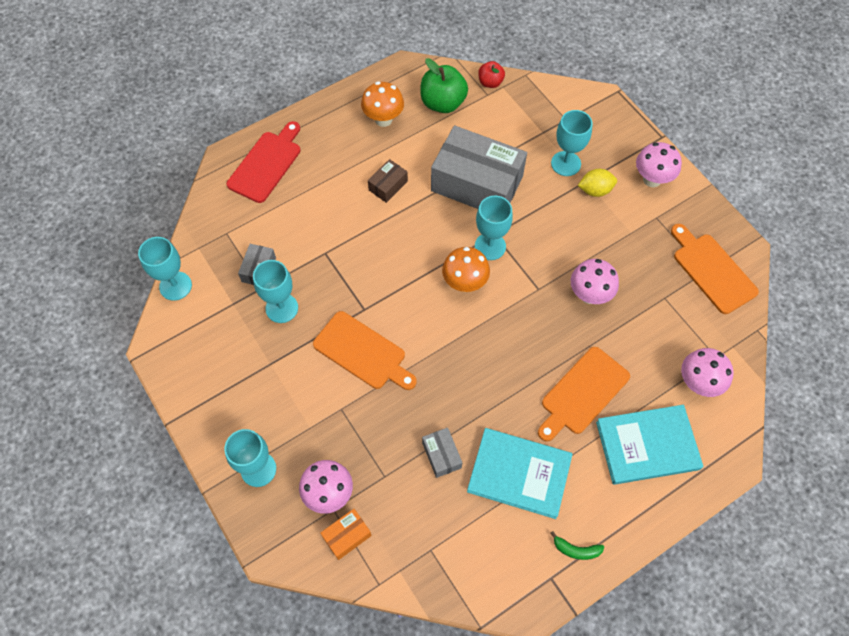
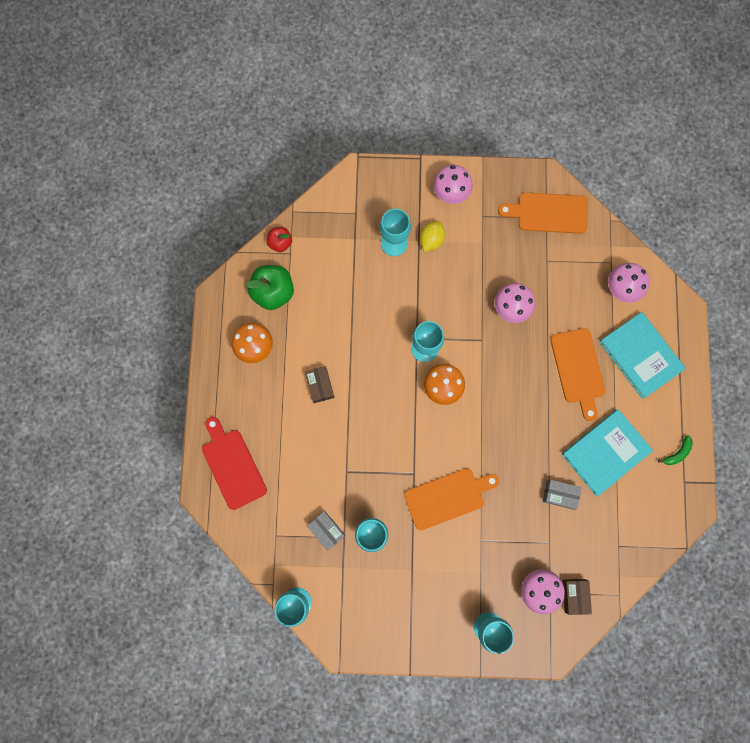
camera: 55 degrees left, 15 degrees up
orange box [321,509,372,560] -> brown box [563,579,592,615]
grey box [431,125,527,209] -> none
turquoise book [596,405,704,485] -> turquoise book turned 60 degrees counterclockwise [599,312,686,399]

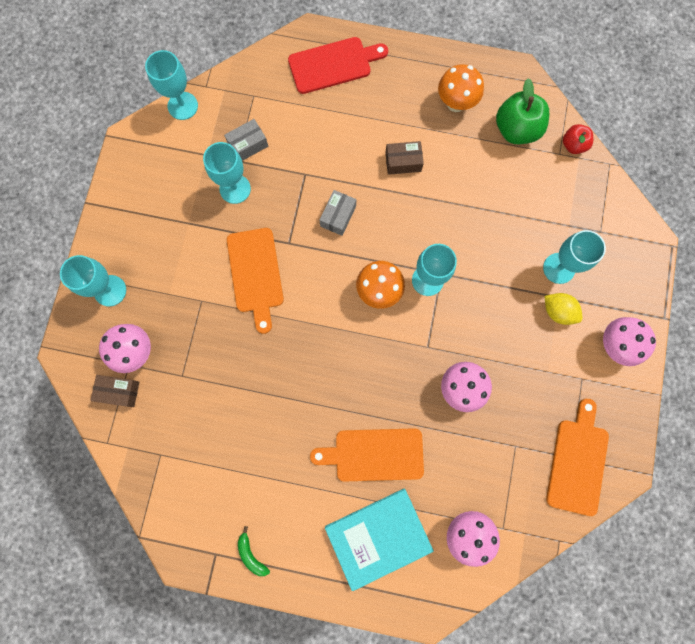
camera: 100 degrees right, 0 degrees up
grey box [543,480,582,509] -> grey box moved to [319,190,356,236]
turquoise book [562,409,653,496] -> none

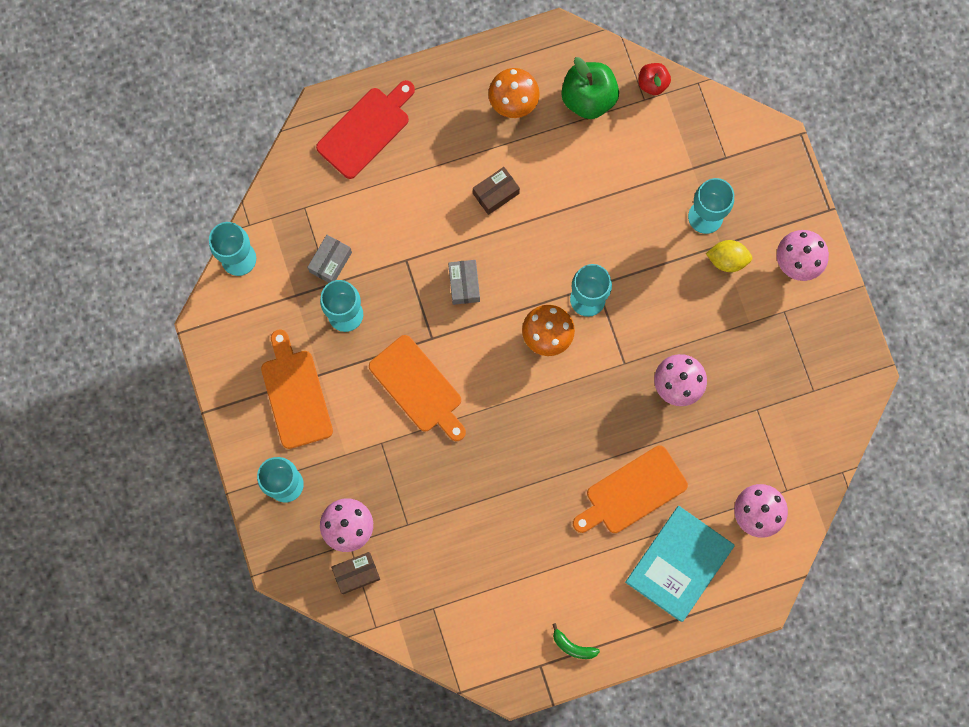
camera: 30 degrees left, 0 degrees up
orange cutting board [546,399,609,516] -> orange cutting board moved to [261,329,333,449]

